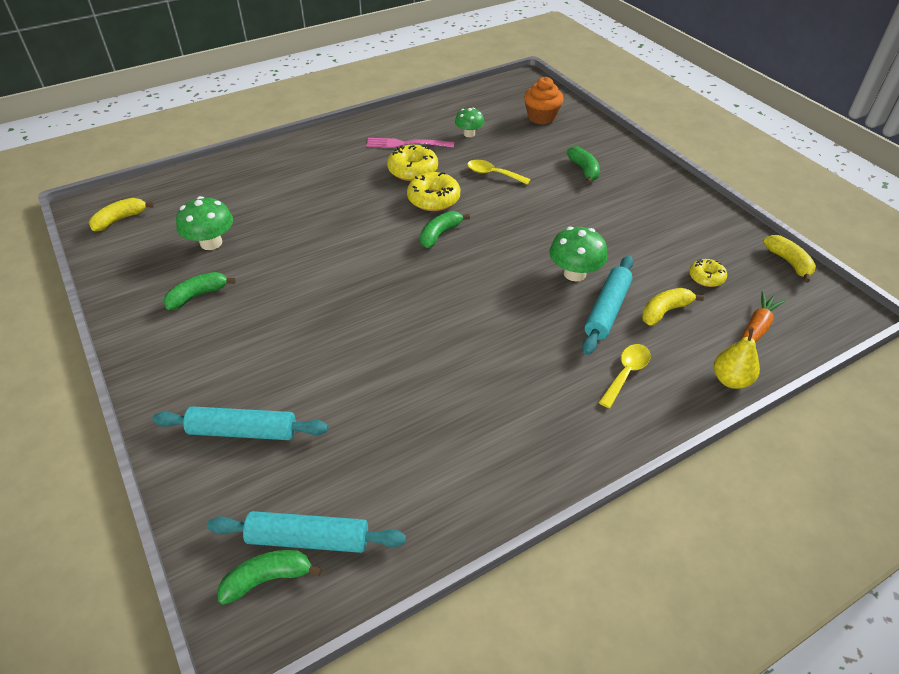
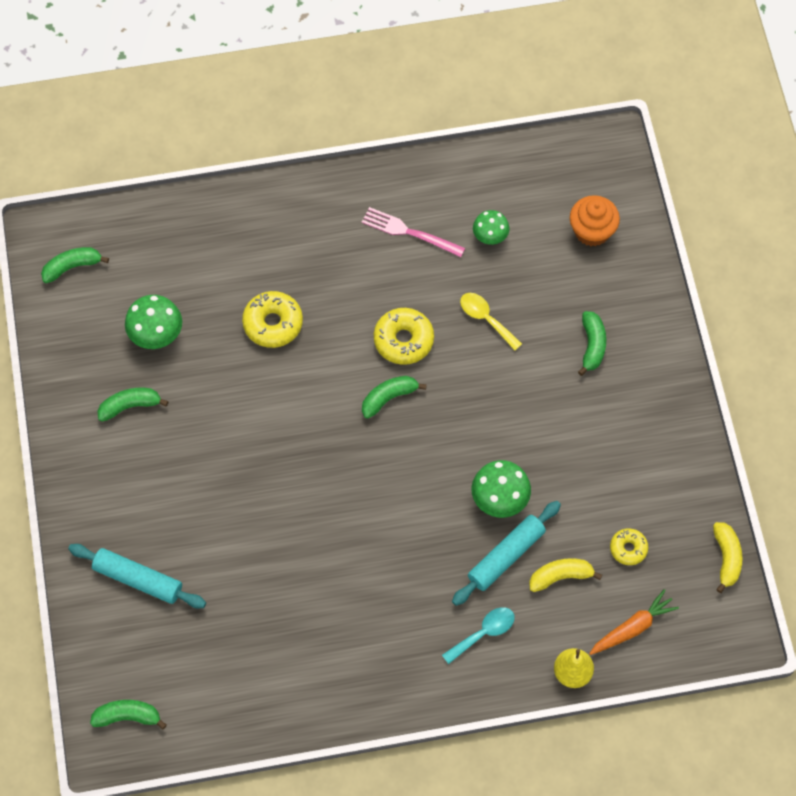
camera: 20 degrees right, 20 degrees up
yellow banana [89,198,154,231] -> green banana [41,247,109,283]
turquoise rolling pin [207,511,406,553] -> none
yellow donut [387,145,438,181] -> yellow donut moved to [242,291,303,348]
yellow spoon [599,344,651,408] -> turquoise spoon [442,607,515,664]

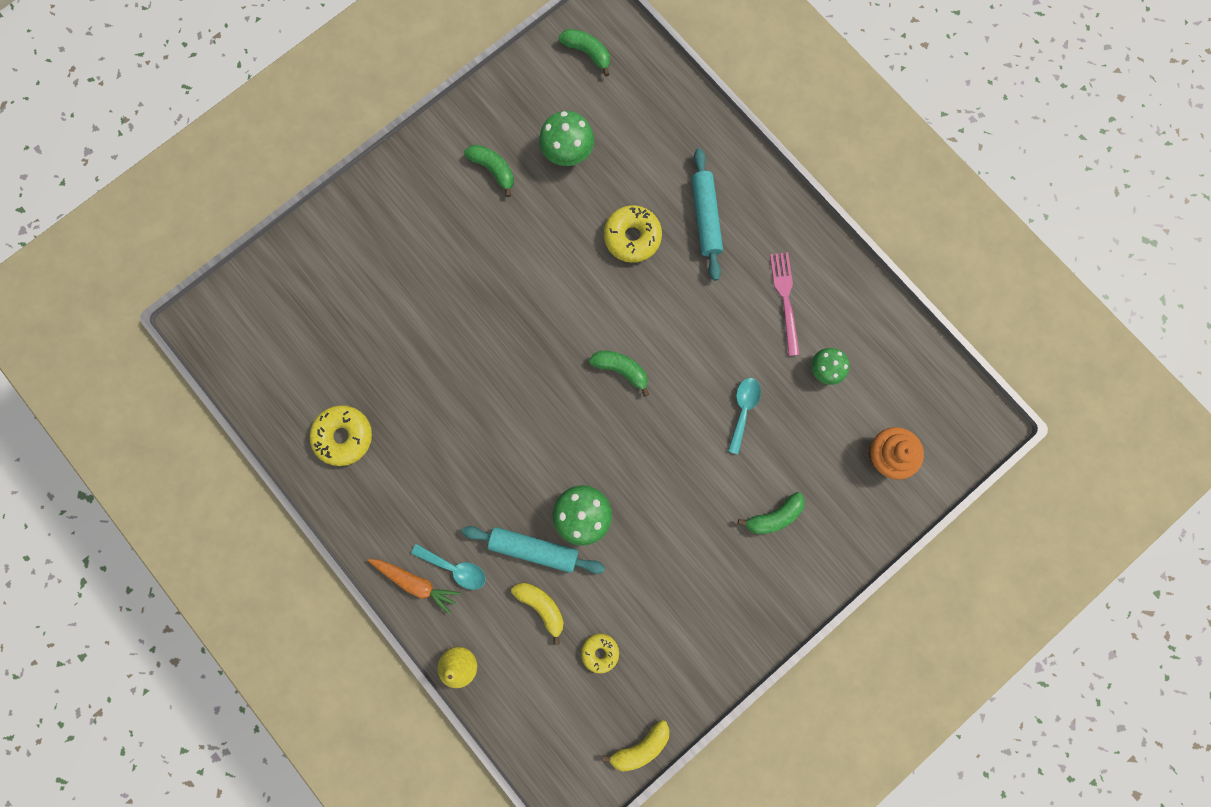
camera: 60 degrees right, 15 degrees up
turquoise rolling pin [68,544,206,608] -> turquoise rolling pin moved to [691,148,723,281]
green banana [90,700,167,730] -> none
yellow donut [374,308,434,365] -> yellow donut moved to [310,405,372,466]
yellow spoon [460,293,522,350] -> turquoise spoon [728,378,761,454]
orange carrot [589,589,679,655] -> orange carrot moved to [368,559,461,615]

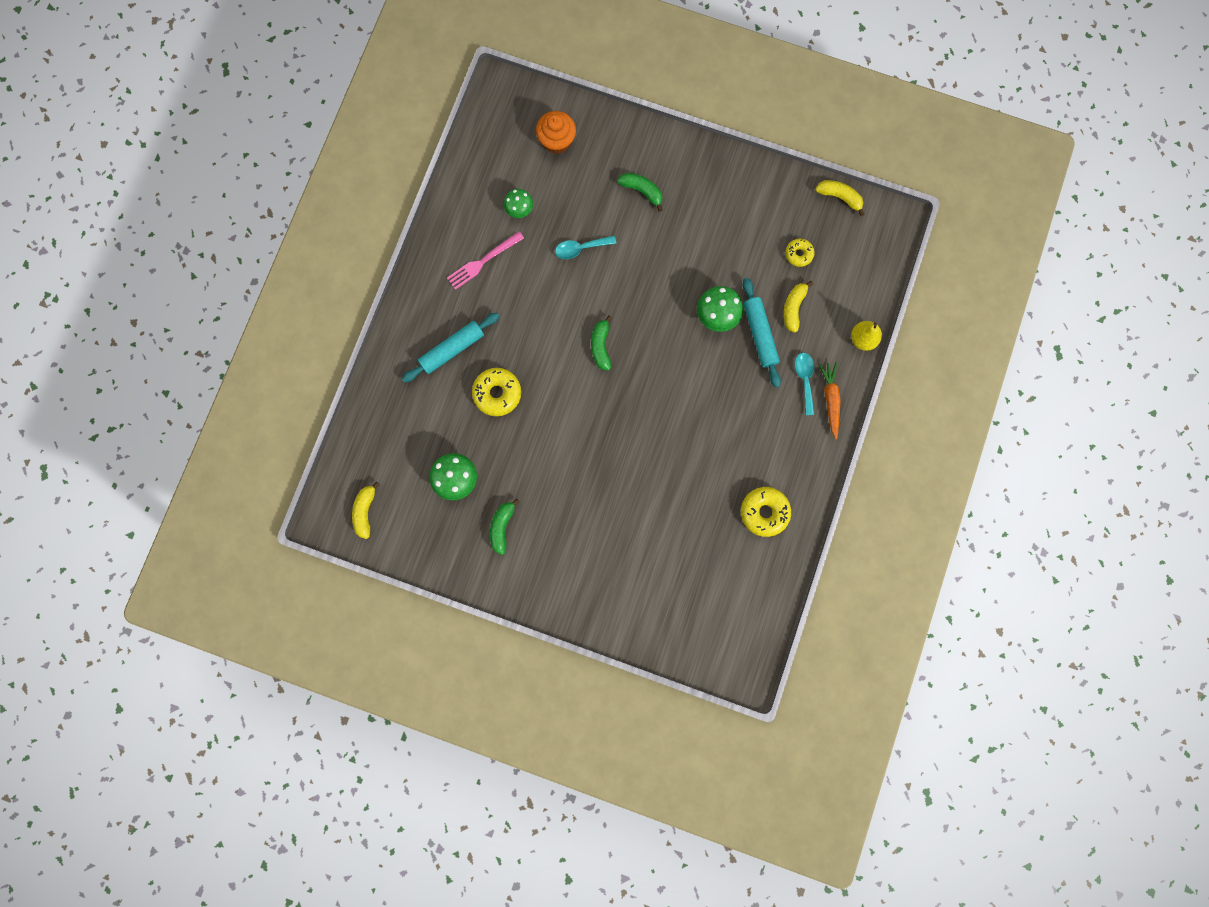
camera: 120 degrees left, 0 degrees up
green banana [559,29,610,77] -> yellow banana [352,482,380,539]

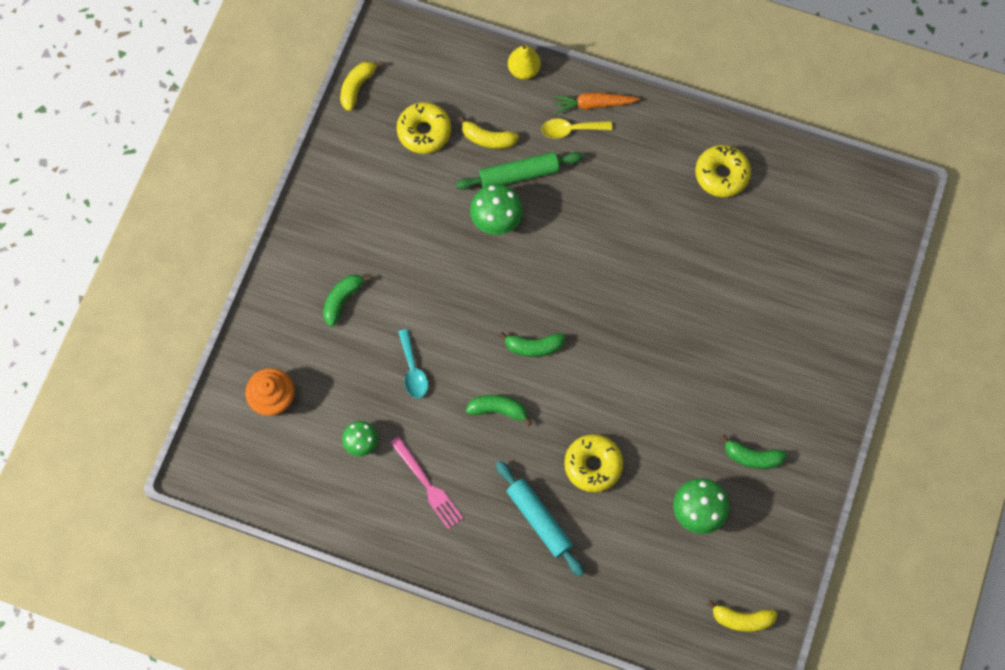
camera: 90 degrees left, 10 degrees down
turquoise rolling pin [743,278,781,388] -> green rolling pin [455,152,583,190]
yellow donut [785,239,815,267] -> yellow donut [397,102,451,154], size x1.66
turquoise spoon [795,353,814,415] -> yellow spoon [541,119,612,139]
none -> green banana [466,395,533,426]

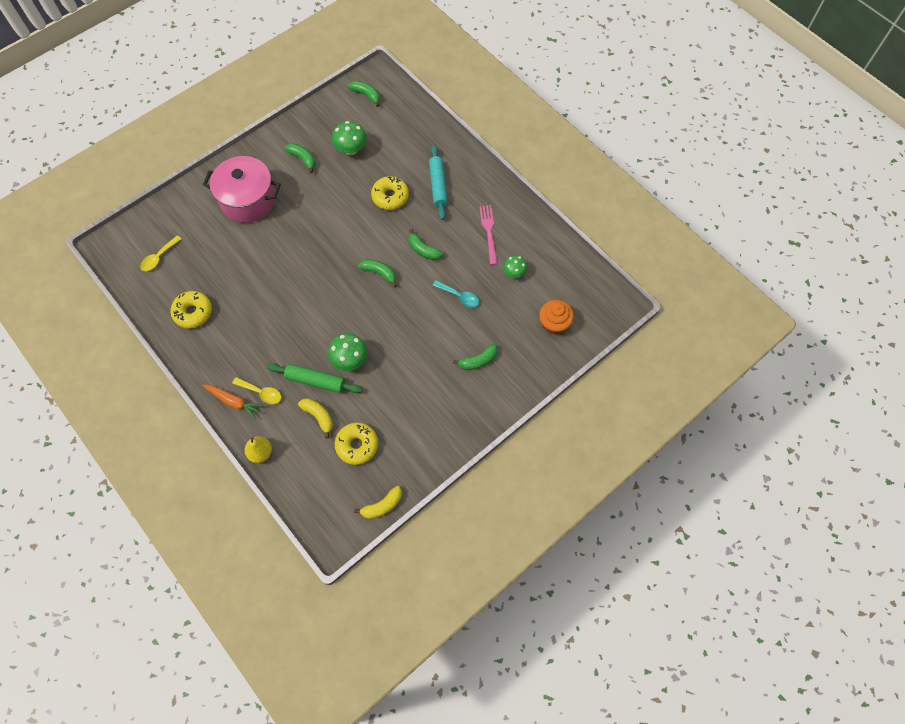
camera: 150 degrees left, 5 degrees down
turquoise spoon [398,329,428,398] -> turquoise spoon turned 105 degrees clockwise [433,280,480,308]
yellow banana [707,600,777,632] -> green banana [348,81,380,107]
none -> yellow spoon [140,236,181,271]
none -> pink pot [203,156,281,223]

